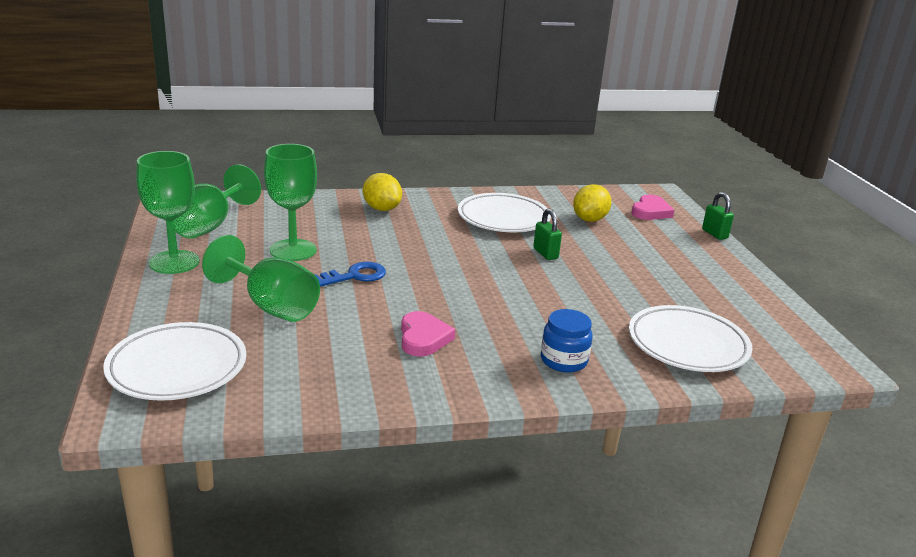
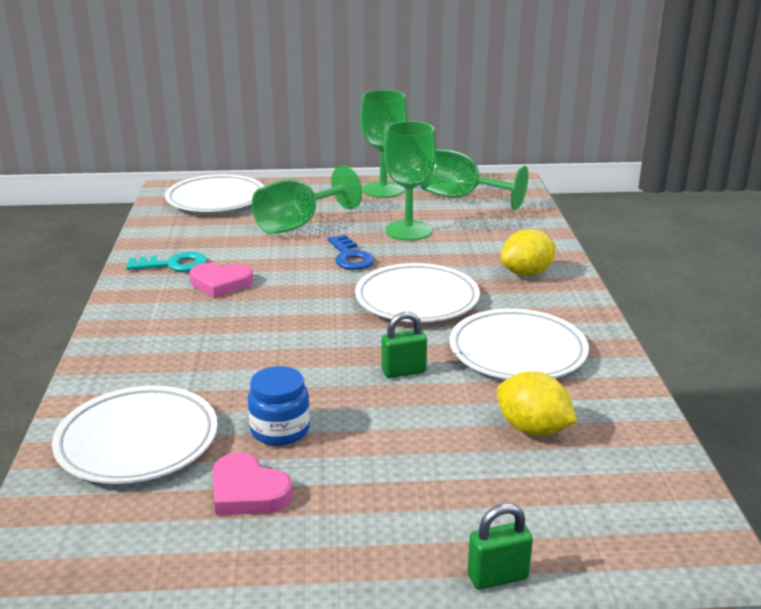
camera: 100 degrees right, 0 degrees up
blue jar [541,309,593,373] -> blue jar moved to [248,366,310,446]
pink heart [631,195,674,220] -> pink heart moved to [212,453,293,515]
none -> turquoise key [126,252,207,272]
none -> white plate [355,263,480,322]

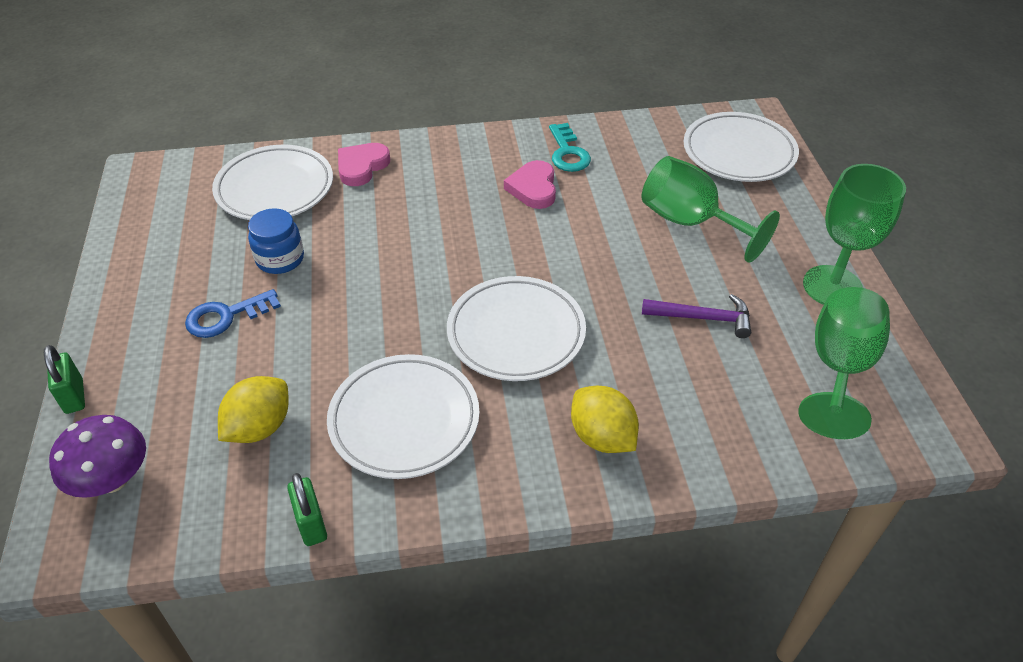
camera: 85 degrees right, 20 degrees up
pink heart [212,453,293,515] -> pink heart moved to [338,143,390,186]
blue key [328,235,375,270] -> blue key moved to [185,289,281,338]
green padlock [382,312,427,378] -> green padlock moved to [287,473,327,546]
green goblet [384,121,436,241] -> purple hammer [642,294,751,338]
none -> purple mushroom [49,415,146,498]

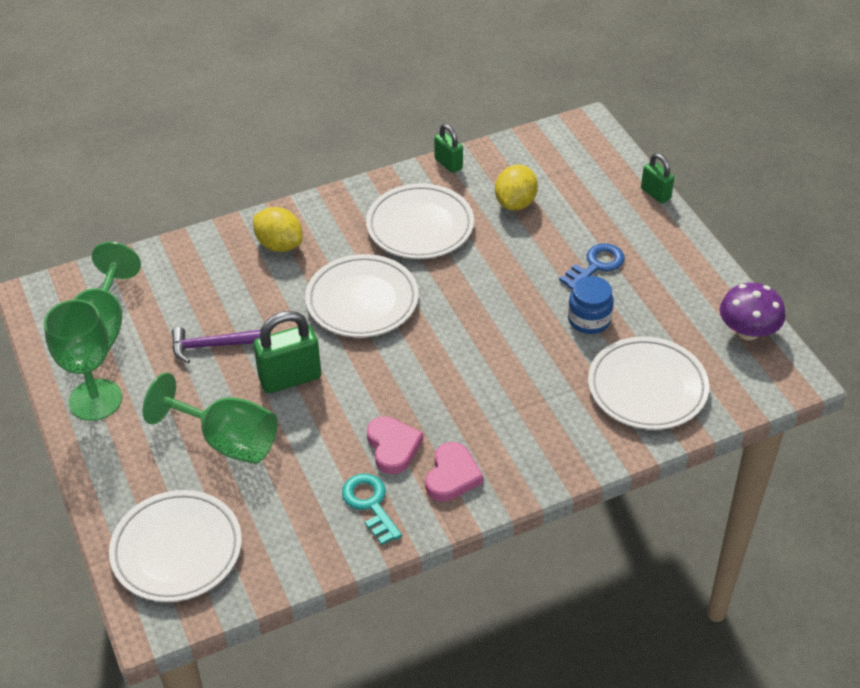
camera: 165 degrees right, 0 degrees up
purple mushroom [49,415,146,498] -> purple mushroom moved to [720,283,786,340]
pink heart [338,143,390,186] -> pink heart moved to [425,442,483,502]
none -> green padlock [253,311,321,393]

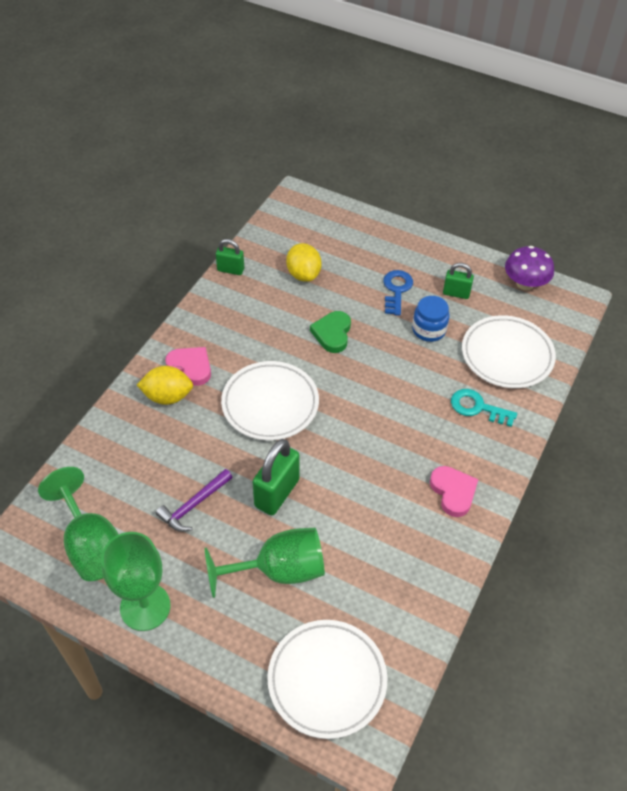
camera: 40 degrees left, 5 degrees up
turquoise key [342,474,402,545] -> turquoise key moved to [451,389,517,427]
white plate [366,183,474,259] -> none
pink heart [367,416,423,474] -> pink heart moved to [165,347,211,386]
green padlock [641,153,674,204] -> green padlock moved to [443,263,474,299]
none -> green heart [310,311,351,353]

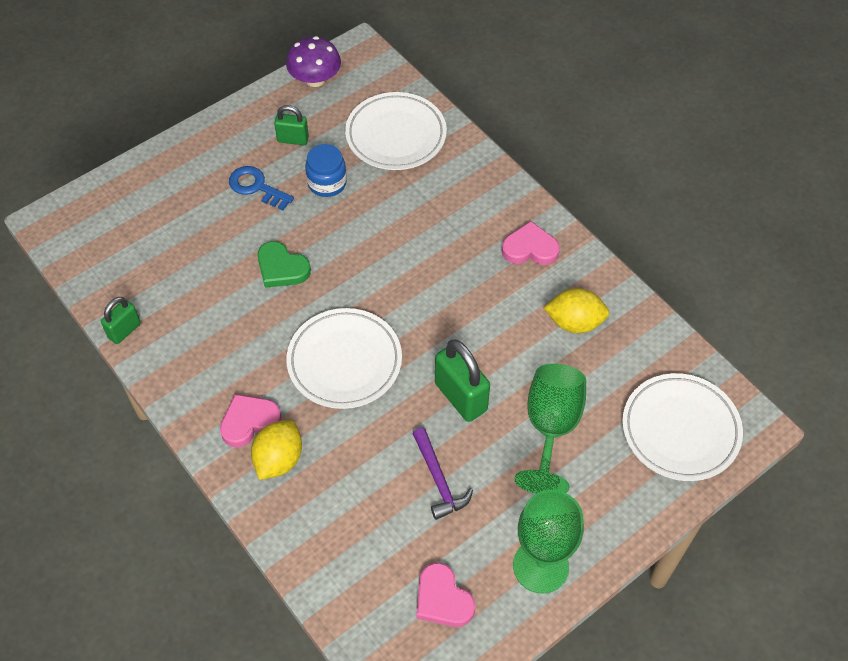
camera: 65 degrees left, 5 degrees up
green goblet [38,467,119,581] -> pink heart [416,563,475,627]
yellow lemon [286,243,322,282] -> yellow lemon moved to [544,288,610,333]
green padlock [443,263,474,299] -> green padlock turned 60 degrees clockwise [274,105,309,145]
turquoise key [451,389,517,427] -> none

